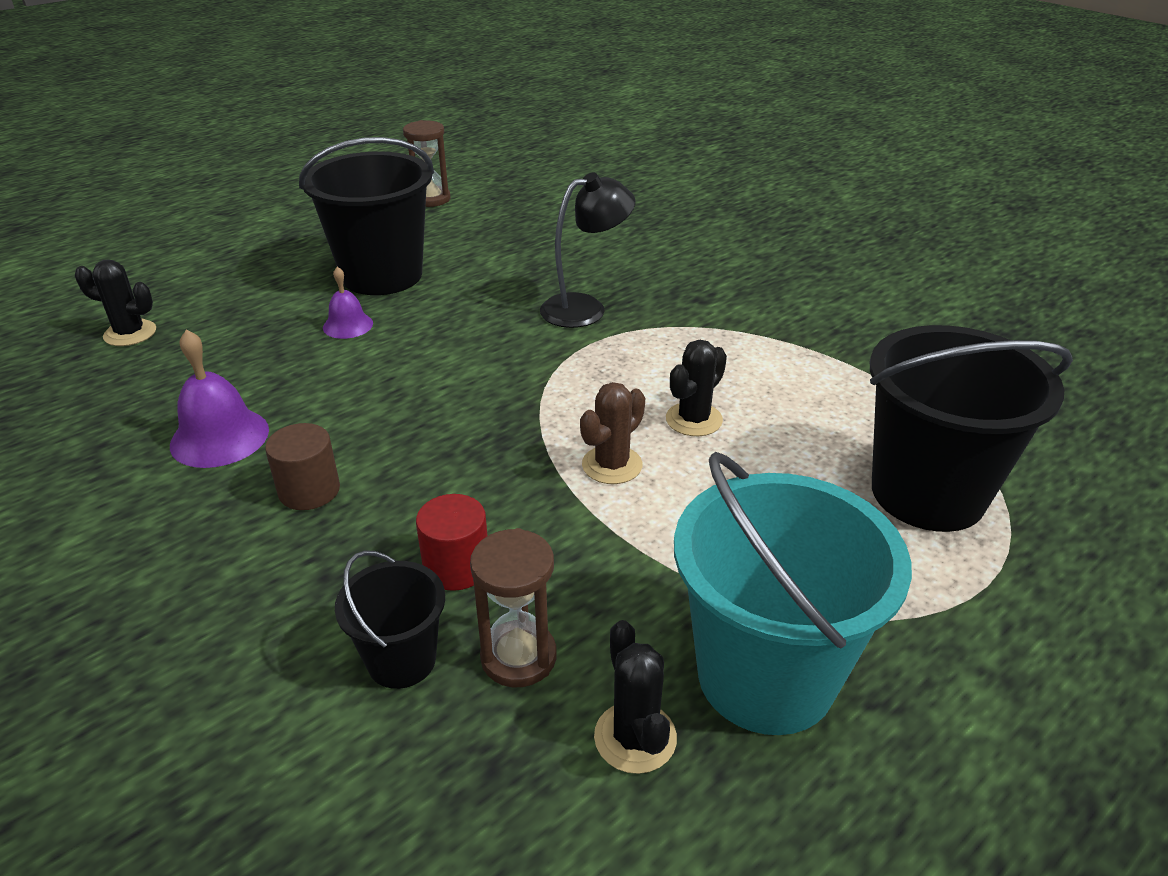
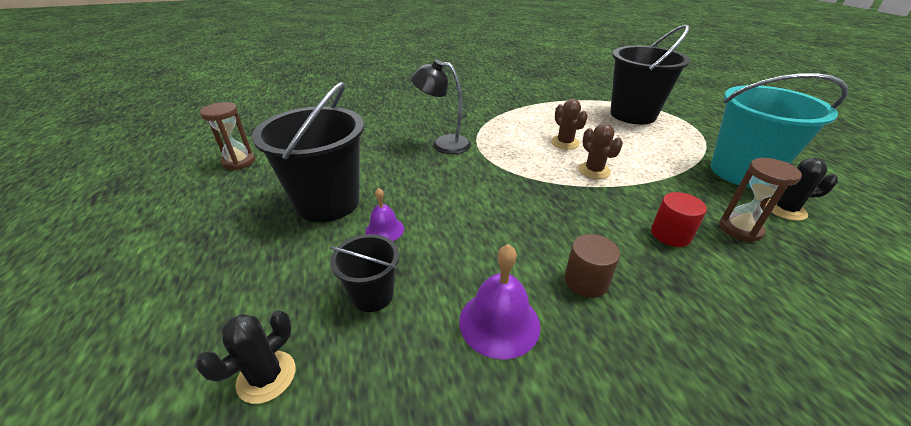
camera: 65 degrees left, 0 degrees up
black bucket [335,550,445,689] -> black bucket moved to [330,234,399,312]
black lamp [540,172,635,328] -> black lamp turned 75 degrees counterclockwise [411,59,471,154]
black cactus [666,340,727,436] -> brown cactus [551,99,588,149]

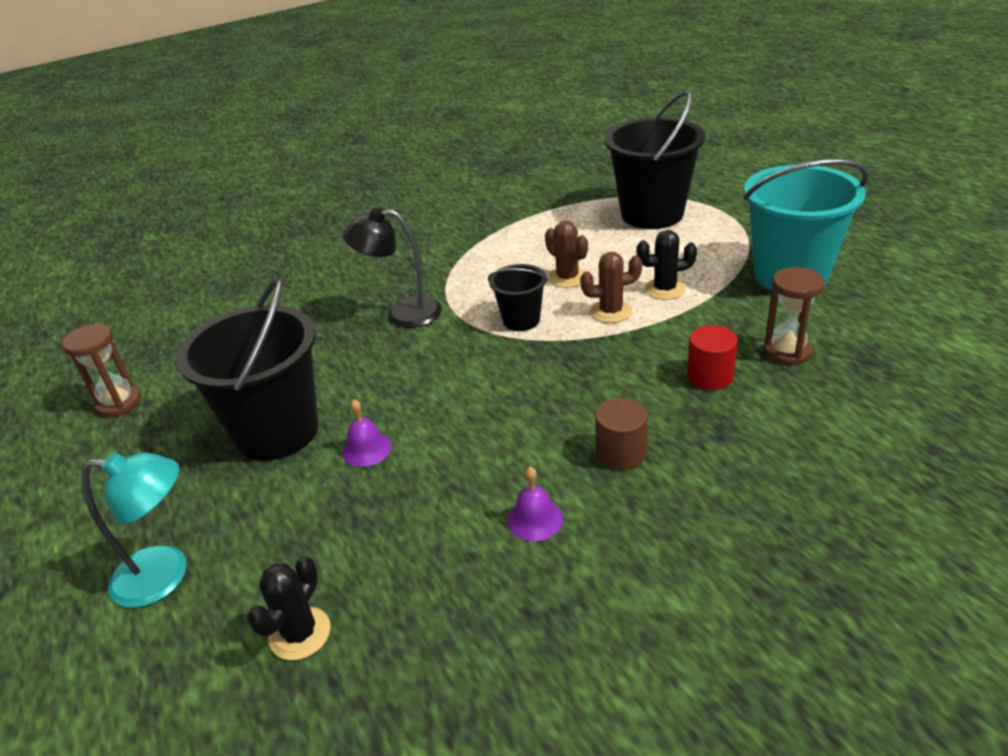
camera: 10 degrees left, 0 degrees up
black bucket [330,234,399,312] -> black bucket moved to [488,264,548,331]
purple bell [459,244,540,360] -> purple bell [507,467,563,541], size x0.62
brown cactus [578,123,623,179] -> brown cactus turned 60 degrees counterclockwise [580,252,642,323]
black cactus [765,158,838,221] -> black cactus moved to [637,230,697,300]
none -> turquoise lamp [81,452,187,608]

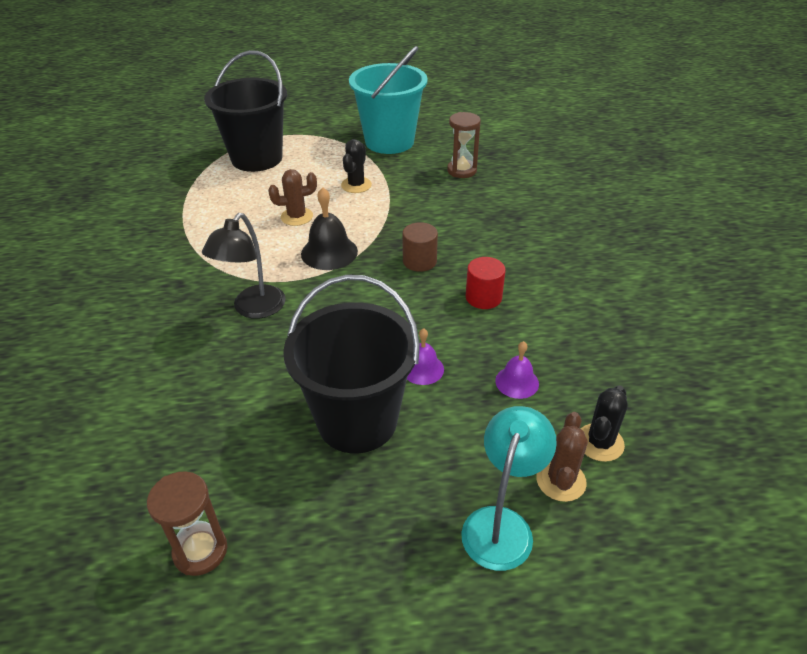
camera: 70 degrees left, 5 degrees up
black cactus [247,556,331,660] -> black cactus turned 75 degrees clockwise [581,385,628,462]
black bucket [488,264,548,331] -> black bell [301,187,358,270]
purple bell [507,467,563,541] -> purple bell moved to [495,341,539,399]
brown cactus [580,252,642,323] -> brown cactus moved to [536,412,588,502]
brown cylinder [595,398,648,470] -> brown cylinder moved to [402,222,438,272]
red cylinder [687,325,738,390] -> red cylinder moved to [466,257,506,309]

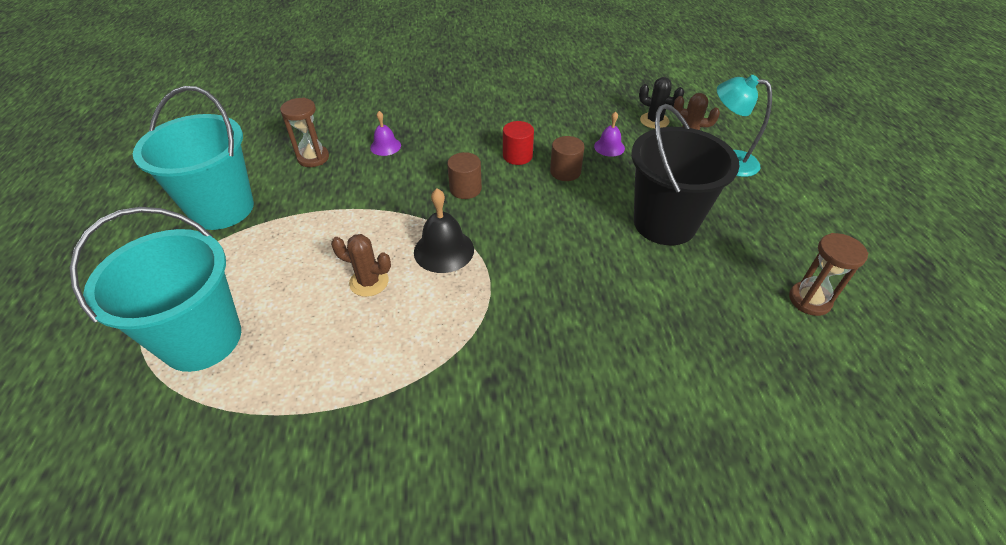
camera: 90 degrees left, 5 degrees up
black lamp [202,213,286,319] -> none
black bucket [204,50,287,172] -> turquoise bucket [70,207,241,372]
brown cactus [268,169,317,226] -> brown cactus turned 60 degrees counterclockwise [331,234,391,297]
black cactus [341,139,372,193] -> none
purple bell [407,328,444,385] -> purple bell moved to [370,111,401,156]
none -> brown cylinder [550,136,584,181]

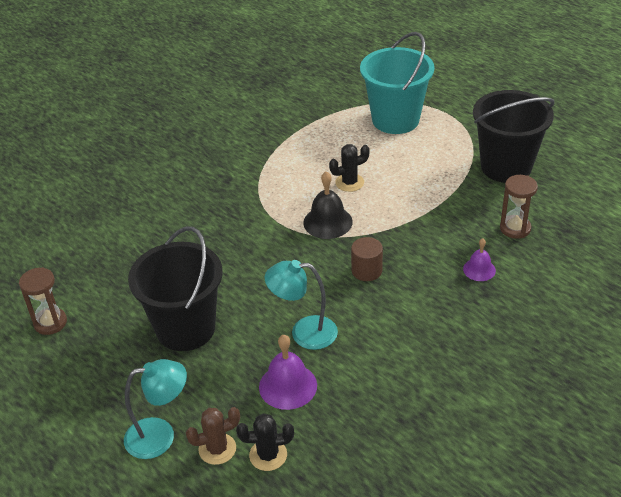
camera: 145 degrees right, 5 degrees down
turquoise bucket [133,86,254,230] -> black bucket [473,90,554,183]
brown cactus [331,234,391,297] -> black cactus [329,144,370,192]
red cylinder [503,121,534,165] -> none
brown cylinder [550,136,584,181] -> turquoise lamp [265,260,338,350]
purple bell [594,111,625,157] -> purple bell [259,335,317,410], size x1.62

